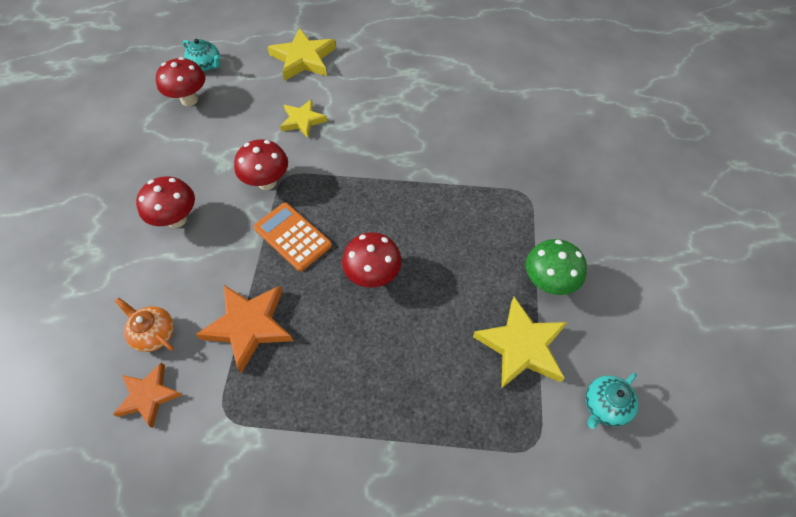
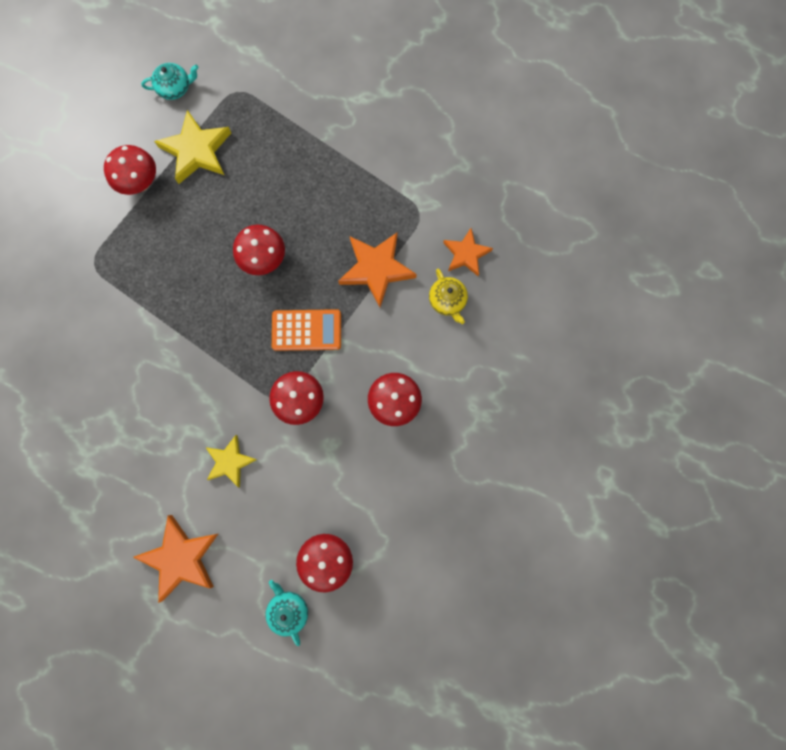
camera: 150 degrees left, 20 degrees up
orange teapot [115,298,174,352] -> yellow teapot [429,269,468,324]
orange calculator [254,203,332,271] -> orange calculator turned 75 degrees counterclockwise [272,309,341,351]
yellow star [268,28,336,81] -> orange star [133,515,218,603]
green mushroom [526,239,587,295] -> red mushroom [104,145,156,195]

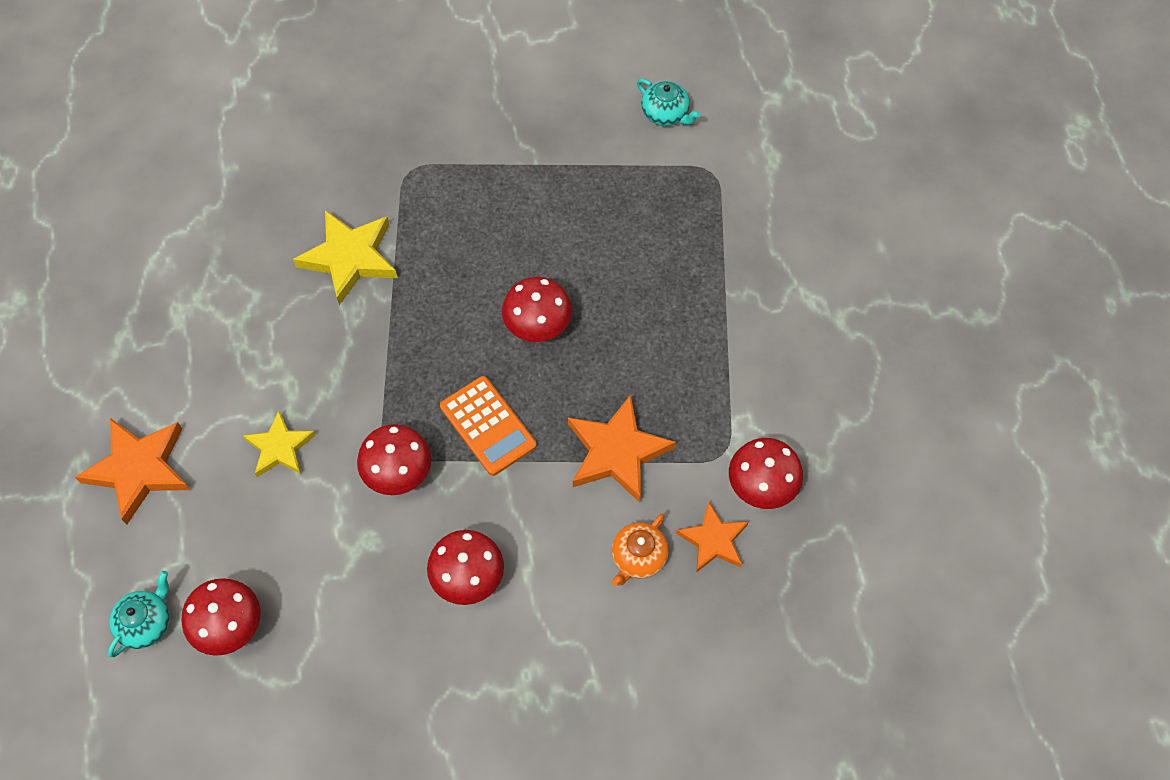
camera: 55 degrees right, 15 degrees down
red mushroom [104,145,156,195] -> red mushroom moved to [729,438,803,509]
yellow star [154,110,231,184] -> yellow star moved to [293,210,398,305]
yellow teapot [429,269,468,324] -> orange teapot [612,514,669,586]

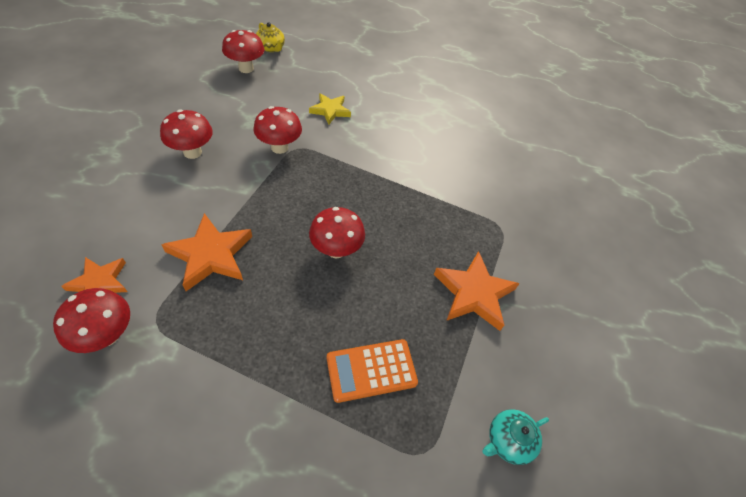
camera: 105 degrees right, 10 degrees down
orange star [75,418,190,525] -> orange star moved to [434,251,520,331]
turquoise teapot [108,571,170,657] -> yellow teapot [256,22,285,52]
yellow star [293,210,398,305] -> none
orange calculator [440,376,537,476] -> orange calculator moved to [327,339,418,403]
orange teapot [612,514,669,586] -> none

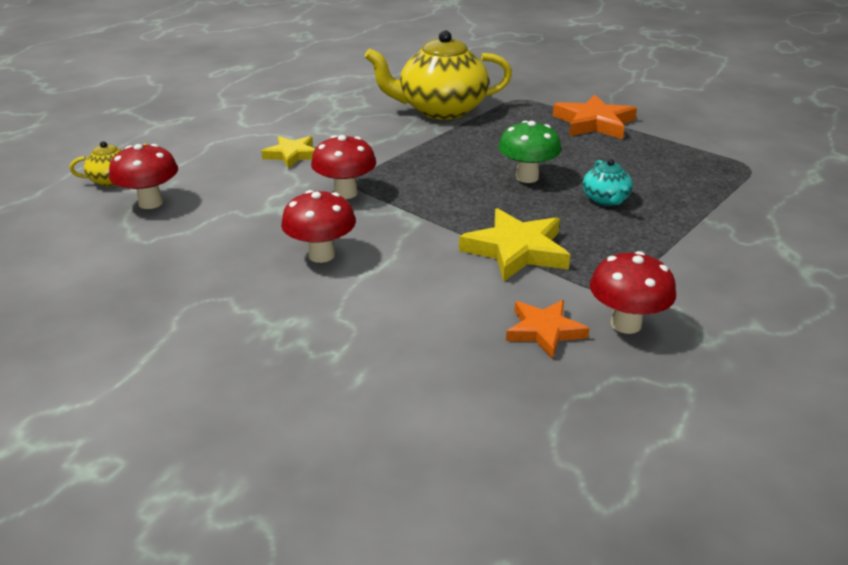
camera: 65 degrees left, 20 degrees down
orange star [161,213,252,291] -> yellow star [459,208,570,282]
red mushroom [309,207,365,258] -> green mushroom [498,121,561,183]
orange calculator [327,339,418,403] -> none
turquoise teapot [483,409,549,465] -> turquoise teapot moved to [583,159,633,206]
none -> yellow teapot [365,30,512,120]

